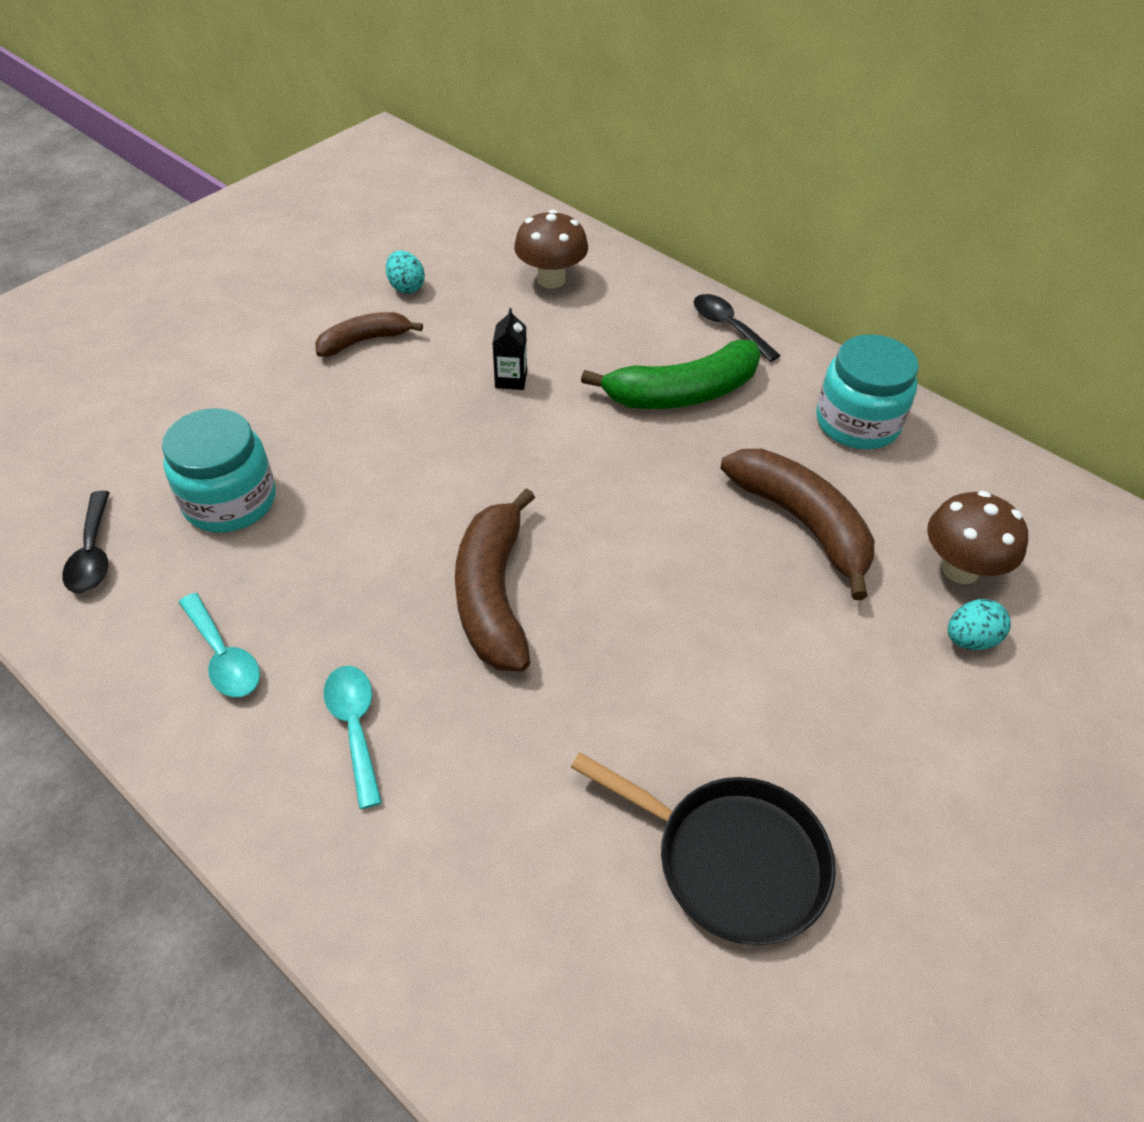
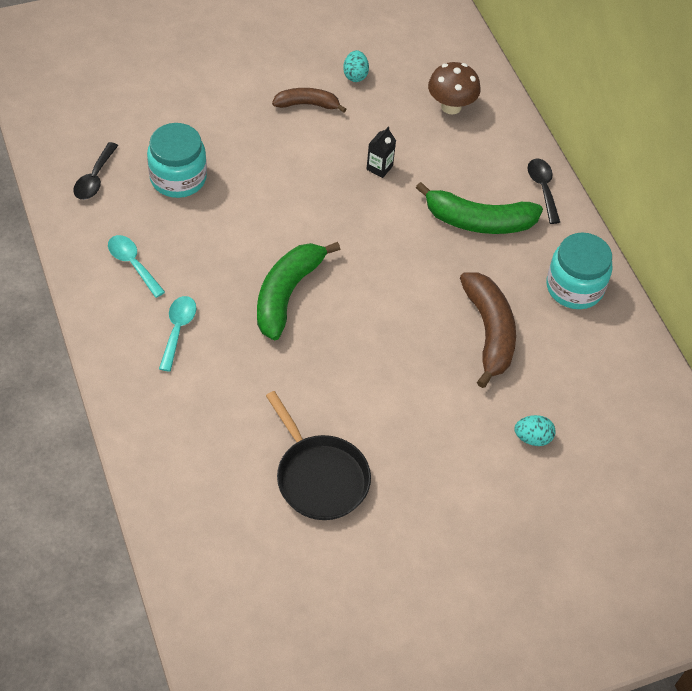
camera: 25 degrees right, 5 degrees up
turquoise spoon [179,593,260,697] -> turquoise spoon turned 150 degrees clockwise [108,235,165,298]
brown banana [455,488,535,672] -> green banana [257,242,340,340]
brown mushroom [927,491,1028,584] -> none

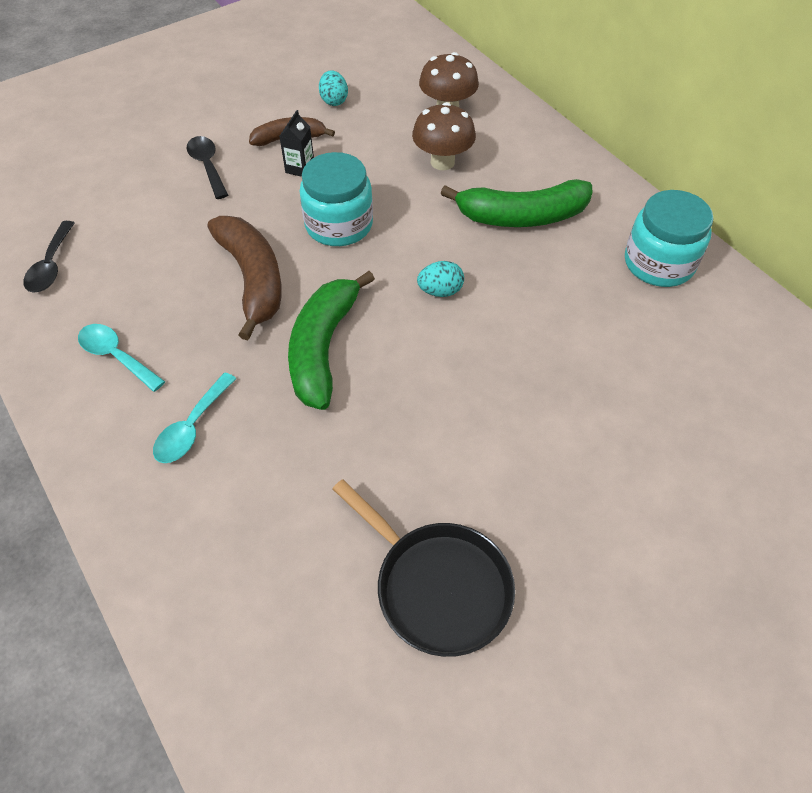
camera: 10 degrees left, 0 degrees up
turquoise jar [147,123,207,198] -> turquoise jar moved to [299,152,373,246]
turquoise spoon [159,296,196,372] -> turquoise spoon turned 150 degrees counterclockwise [153,372,236,463]
black carton [367,126,396,178] -> black carton moved to [279,110,314,177]
brown banana [460,272,516,388] -> brown banana moved to [208,216,282,340]
turquoise egg [514,415,556,446] -> turquoise egg moved to [417,261,464,297]
black spoon [527,159,560,224] -> black spoon moved to [187,136,228,199]
none -> brown mushroom [412,102,476,170]

